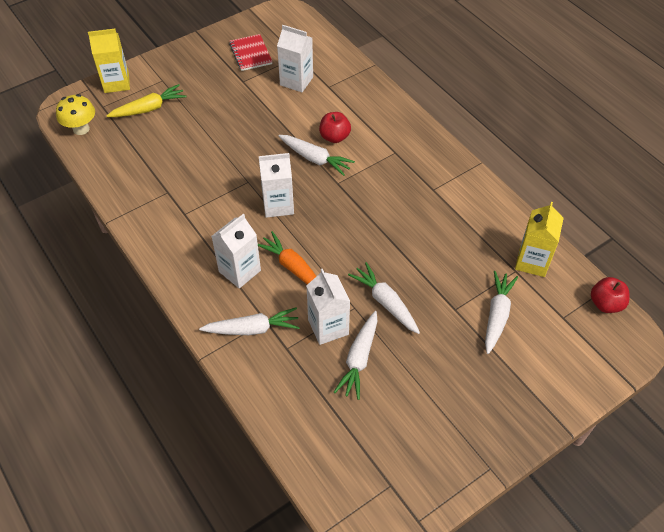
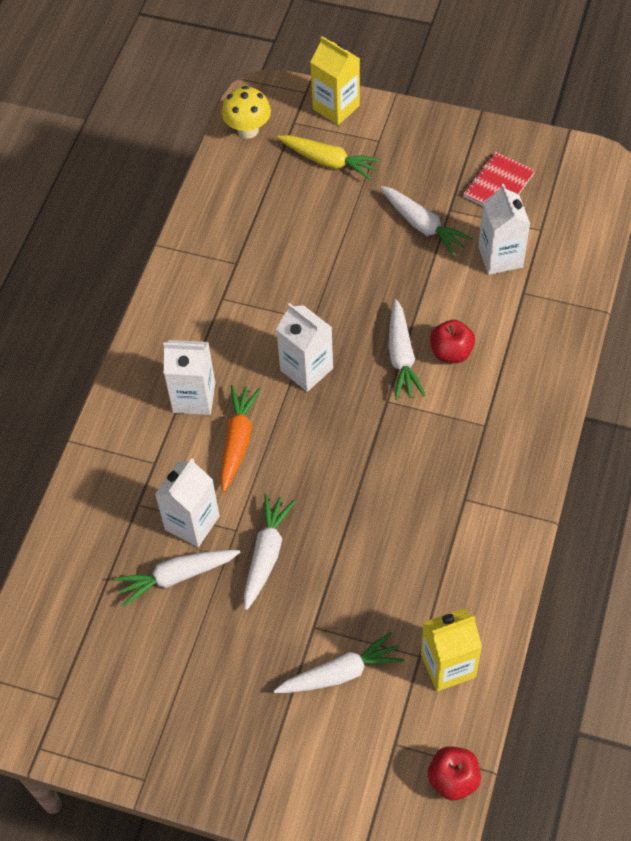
camera: 55 degrees right, 5 degrees up
white carrot [199,307,300,335] -> white carrot moved to [380,186,472,256]

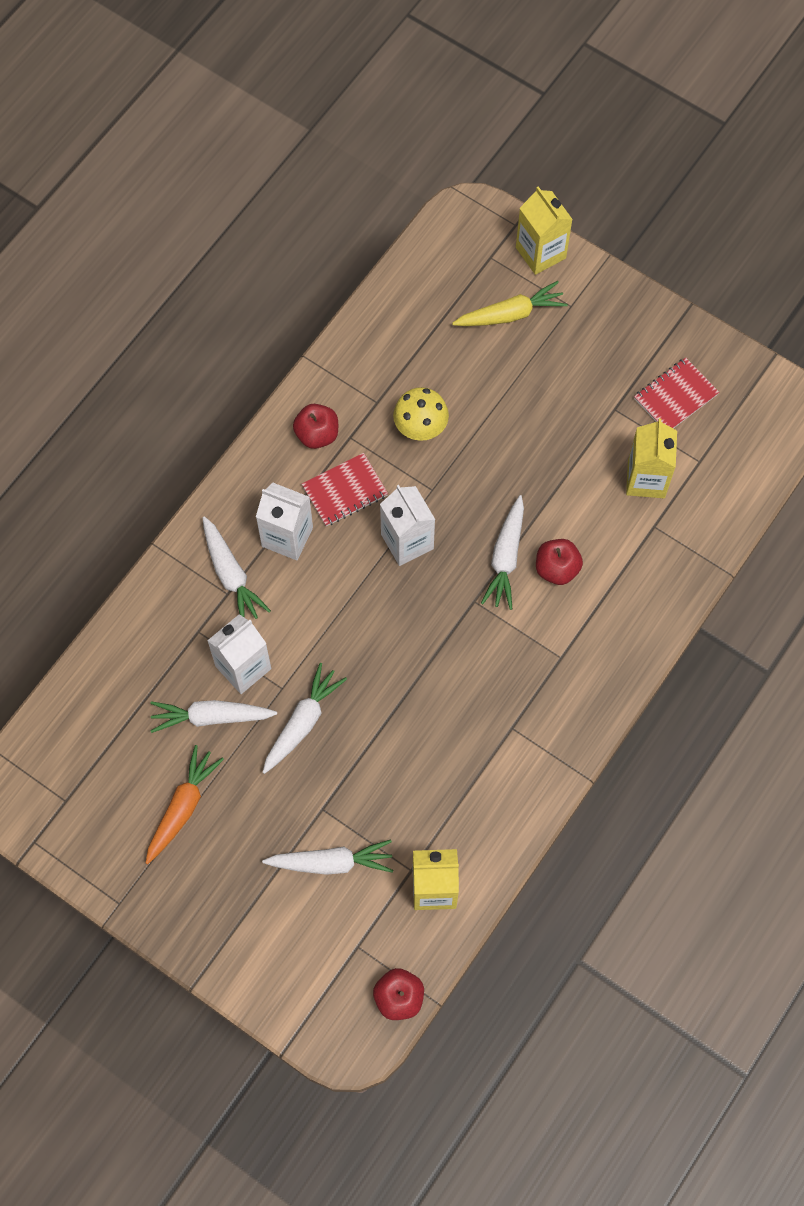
camera: 15 degrees right, 10 degrees up
orange carrot [220,385,261,492] -> orange carrot moved to [146,745,224,864]
yellow mushroom [222,86,271,139] -> yellow mushroom moved to [393,387,449,441]
yellow carrot [277,135,381,180] -> yellow carrot turned 60 degrees counterclockwise [452,281,568,326]
white carrot [380,186,472,256] -> white carrot moved to [202,516,271,619]
white carton [478,184,530,275] -> yellow carton [626,418,677,498]
none -> red apple [293,404,338,449]
none -> red notebook [302,453,388,526]

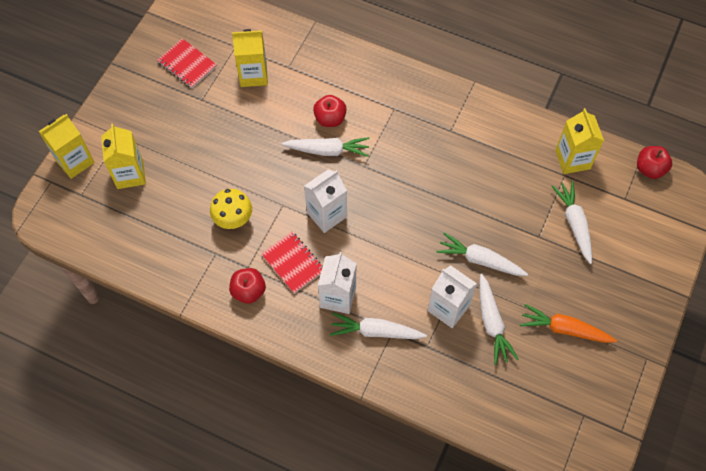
camera: 100 degrees left, 5 degrees down
white carrot [202,516,271,619] -> white carrot turned 135 degrees counterclockwise [330,313,427,339]
yellow carrot [452,281,568,326] -> yellow carton [101,124,146,189]

